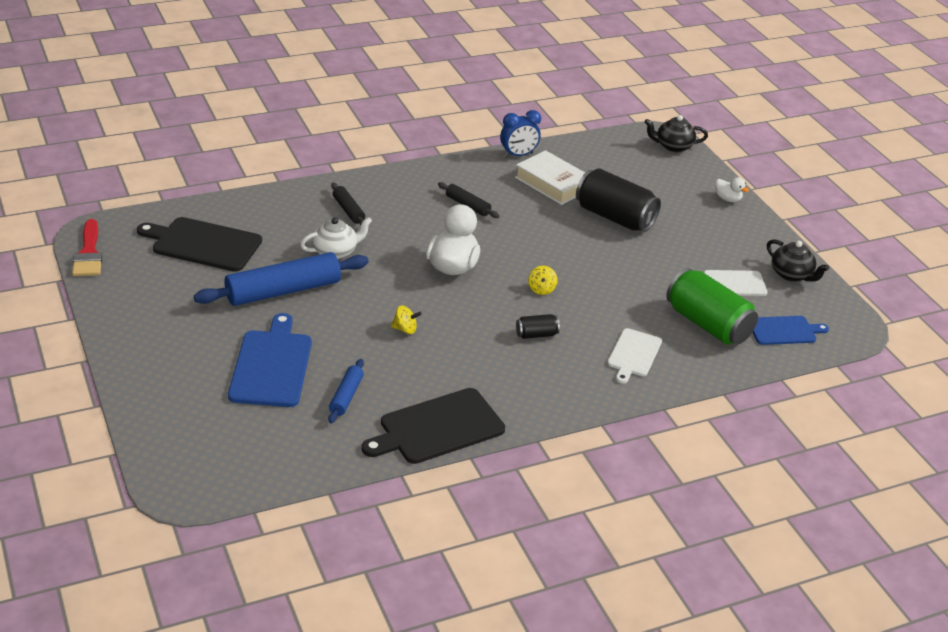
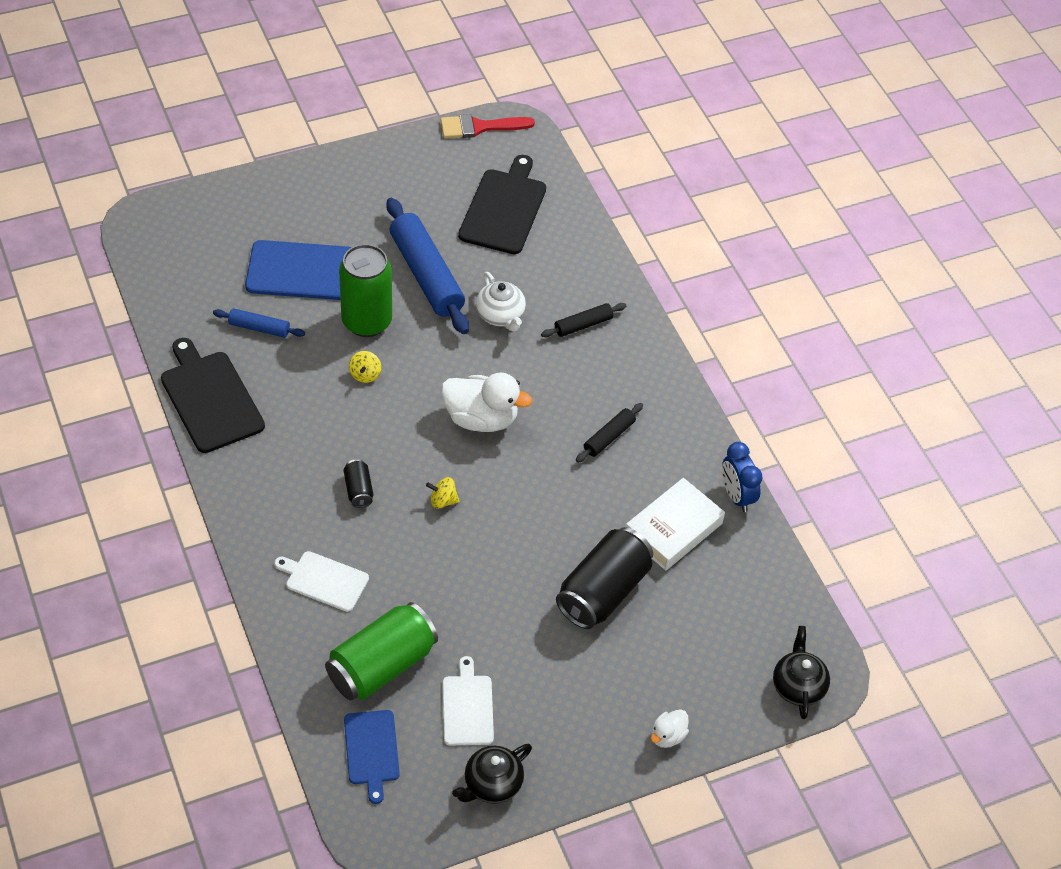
camera: 90 degrees right, 15 degrees up
none -> green can [339,244,392,337]

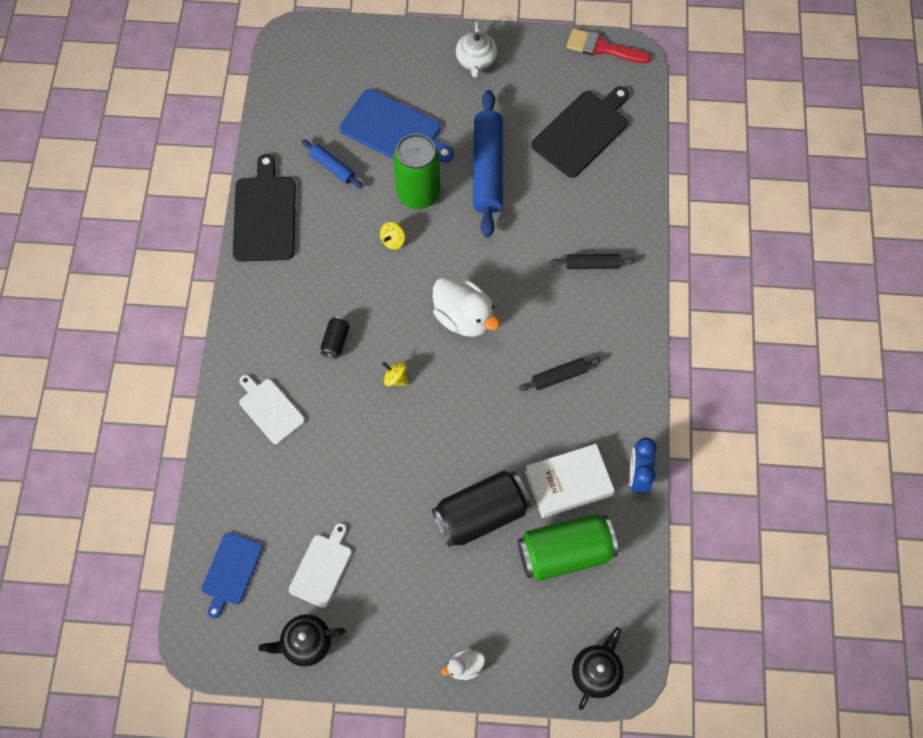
camera: 30 degrees right, 15 degrees up
green can [325,602,438,701] -> green can moved to [518,514,618,581]
white teapot [476,272,526,332] -> white teapot moved to [456,21,497,78]

